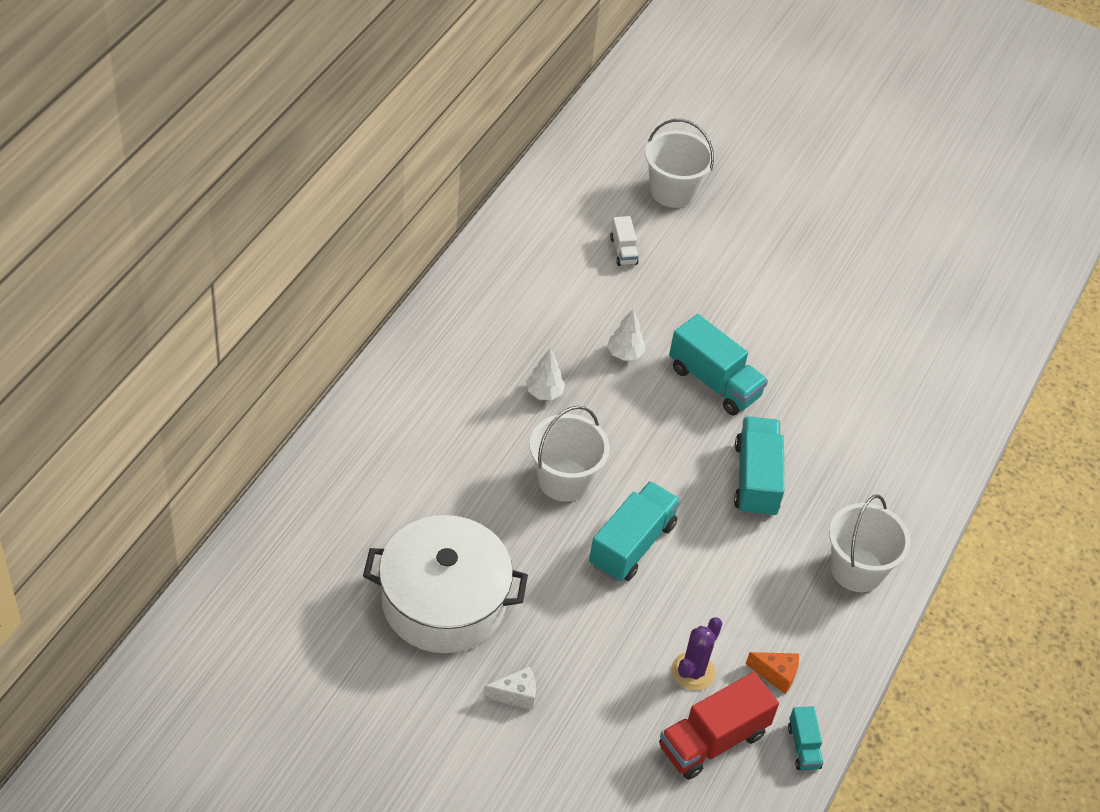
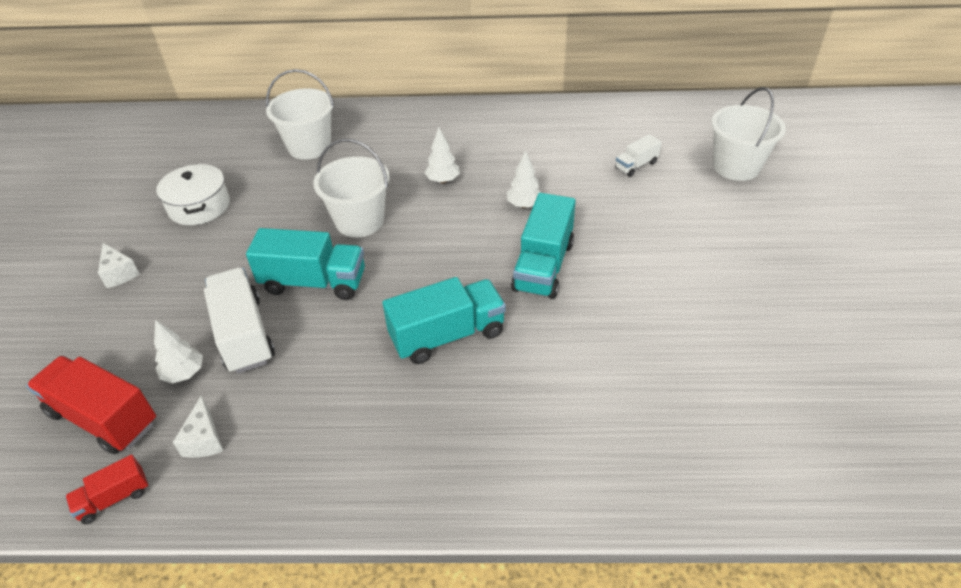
camera: 70 degrees right, 5 degrees down
white pot [363,515,528,653] -> white pot [156,164,230,225], size x0.59
purple cactus [671,617,723,691] -> white tree [154,320,203,384]
orange cheese [746,652,799,694] -> white cheese [173,395,223,458]
turquoise truck [788,706,823,770] -> red truck [65,454,148,524]
white bucket [829,494,911,592] -> white bucket moved to [266,69,334,160]
none -> white truck [204,267,275,373]

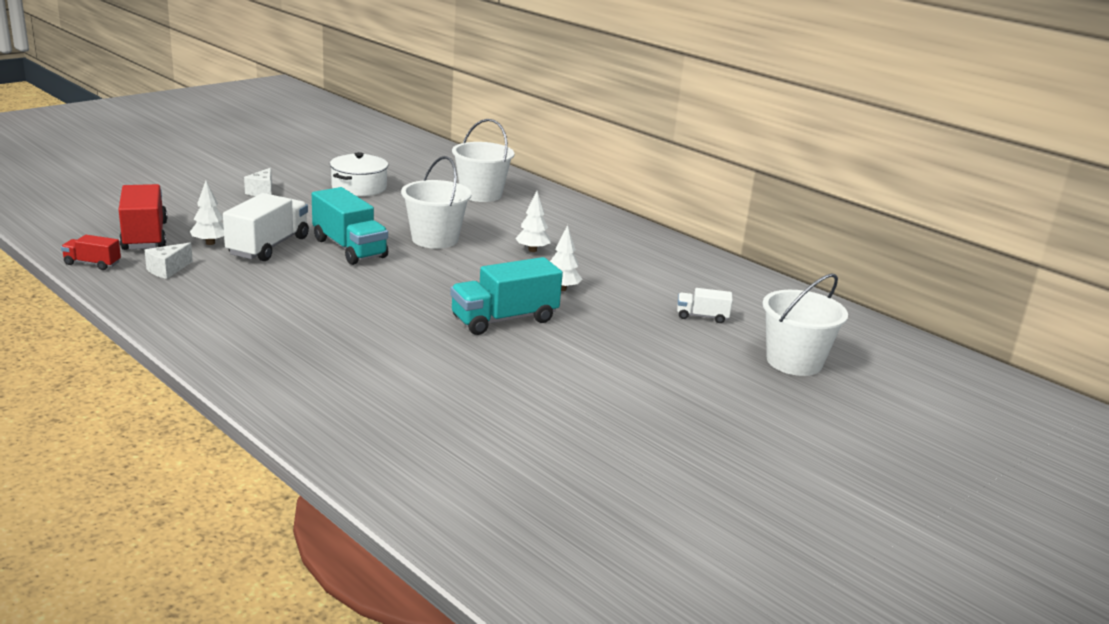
camera: 40 degrees right, 20 degrees down
turquoise truck [382,277,506,364] -> none

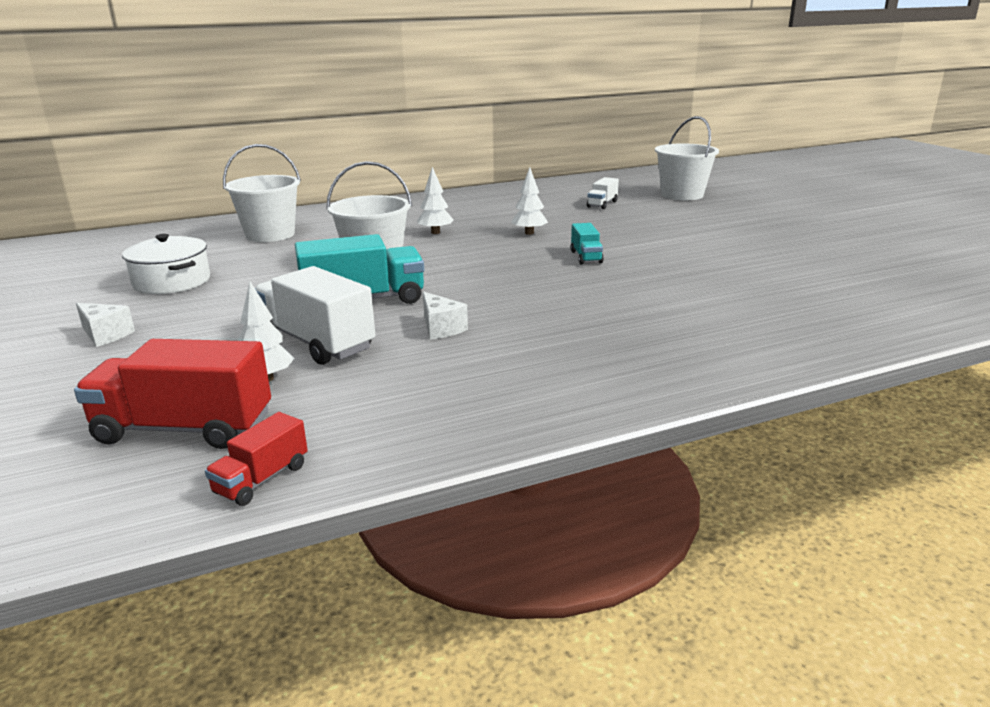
camera: 65 degrees left, 0 degrees up
white cheese [145,243,193,279] -> white cheese moved to [423,291,468,340]
turquoise truck [450,257,563,335] -> turquoise truck [571,223,604,265], size x0.52

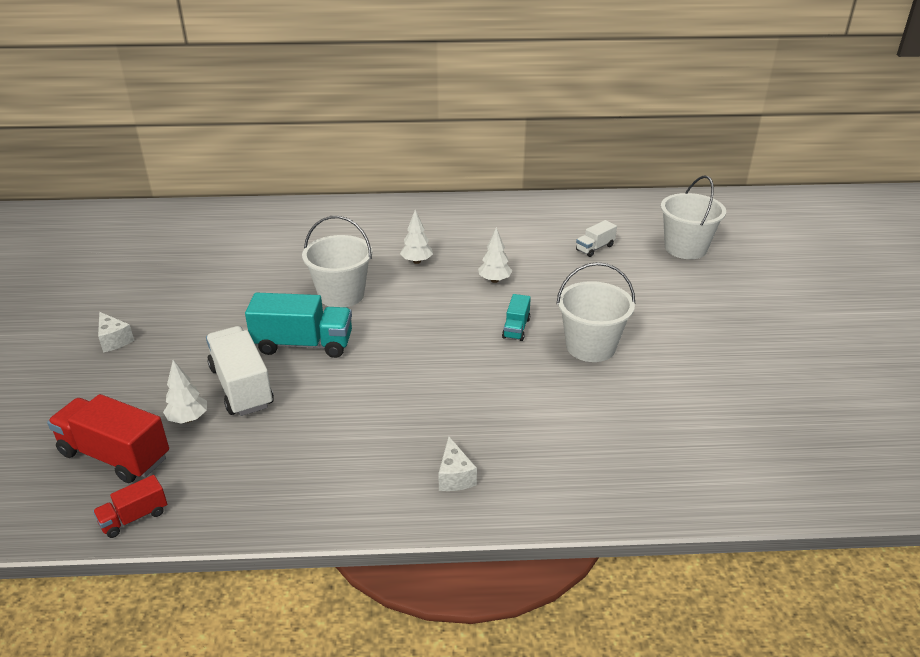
camera: 20 degrees right, 10 degrees up
white pot [122,234,210,294] -> none
white bucket [223,144,301,242] -> white bucket moved to [556,262,635,362]
white cheese [423,291,468,340] -> white cheese moved to [438,436,477,491]

